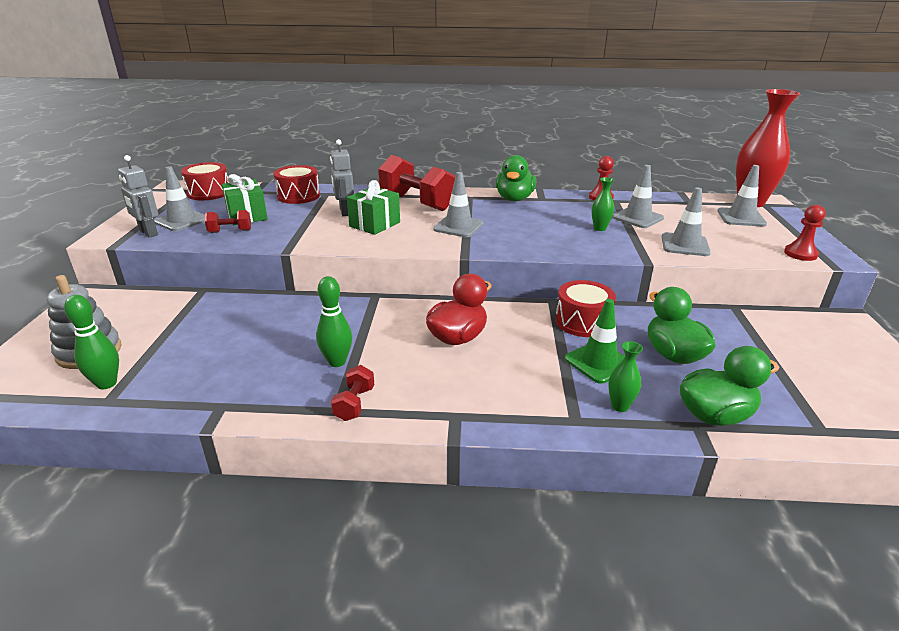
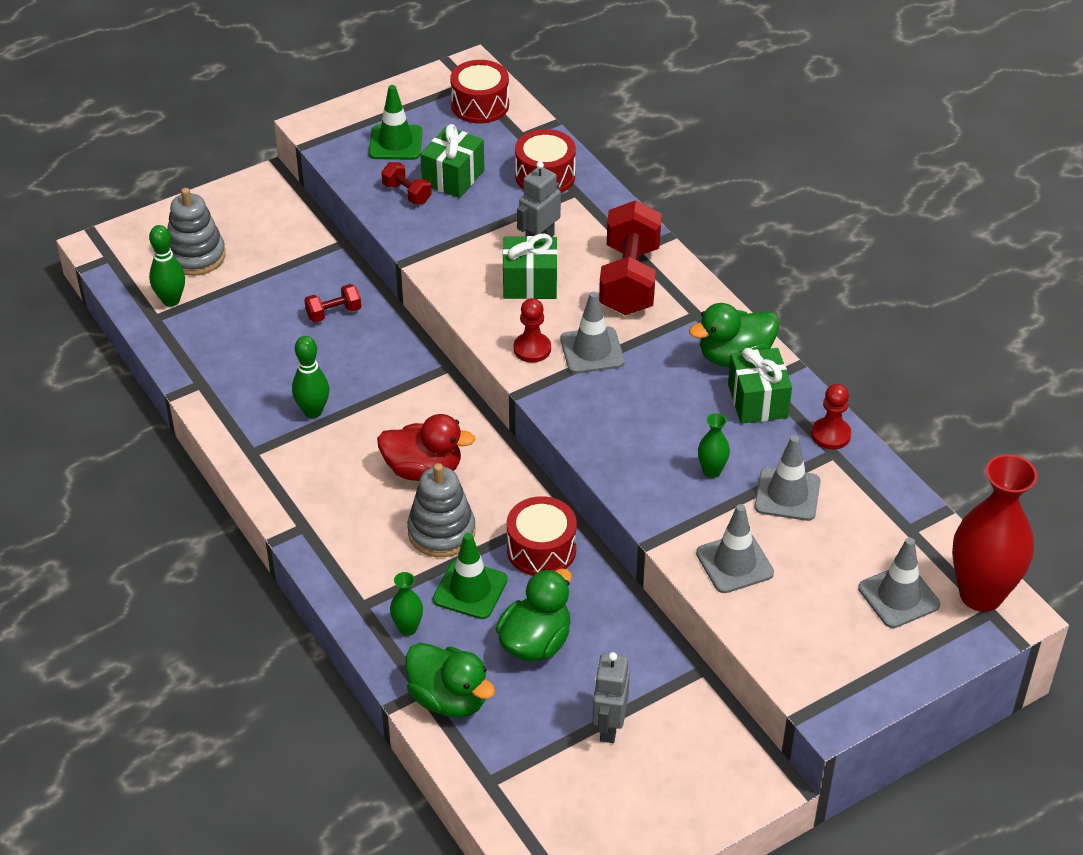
camera: 55 degrees right, 15 degrees up
grey robot [118,155,158,238] -> grey robot moved to [593,652,630,743]
grey traffic cone [154,166,205,231] -> green traffic cone [369,85,423,160]
red dumbbell [331,365,374,421] -> red dumbbell moved to [304,284,361,323]
red pawn [784,205,826,261] -> red pawn moved to [513,298,551,363]
none -> grey stacking toy [407,463,475,557]
none -> green gift [728,348,792,424]

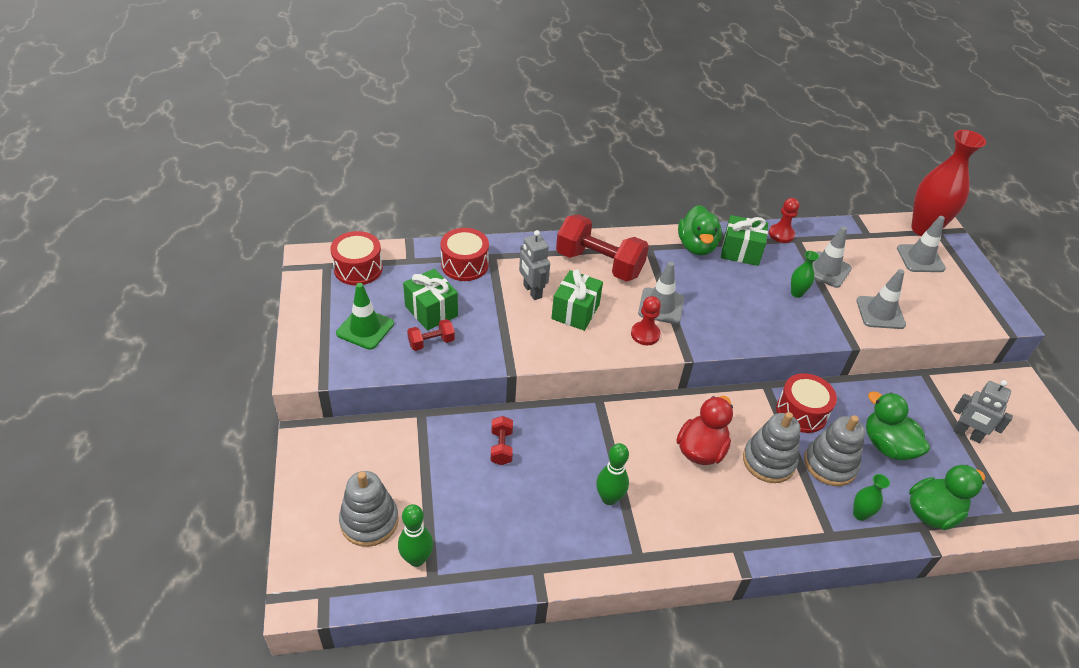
camera: 70 degrees left, 0 degrees up
green traffic cone [433,533,508,619] -> grey stacking toy [804,415,865,486]

